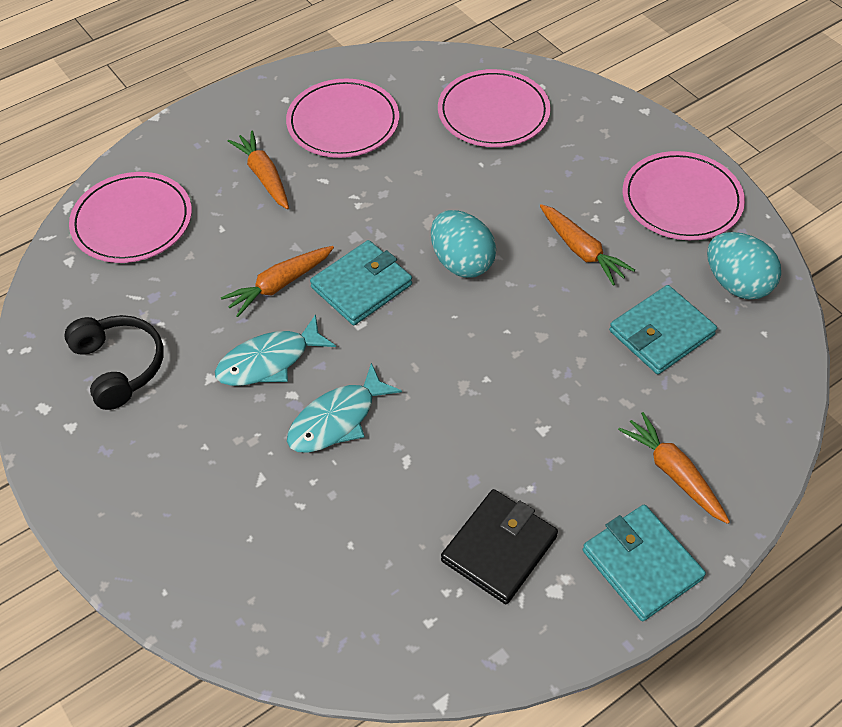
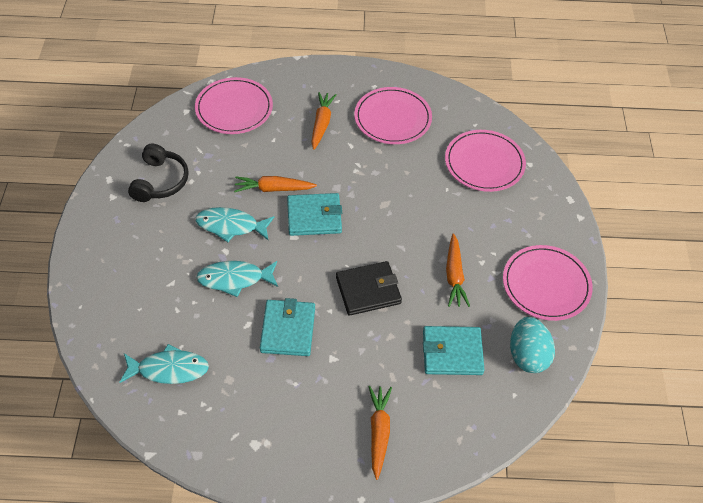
camera: 35 degrees right, 0 degrees up
turquoise egg [431,210,496,278] -> none
black wallet [441,489,558,604] -> black wallet moved to [336,261,402,316]
turquoise wallet [583,505,706,621] -> turquoise wallet moved to [260,298,315,356]
none -> turquoise fish [119,344,209,384]

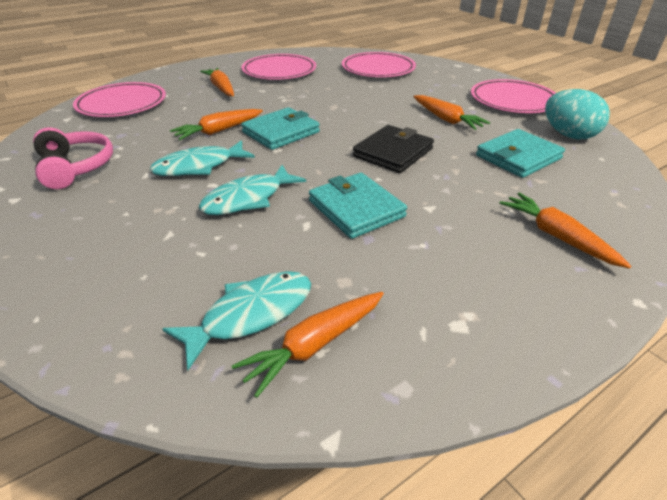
camera: 35 degrees left, 15 degrees down
black headphones [128,144,189,202] -> pink headphones [33,127,113,189]
none -> orange carrot [232,292,384,398]

